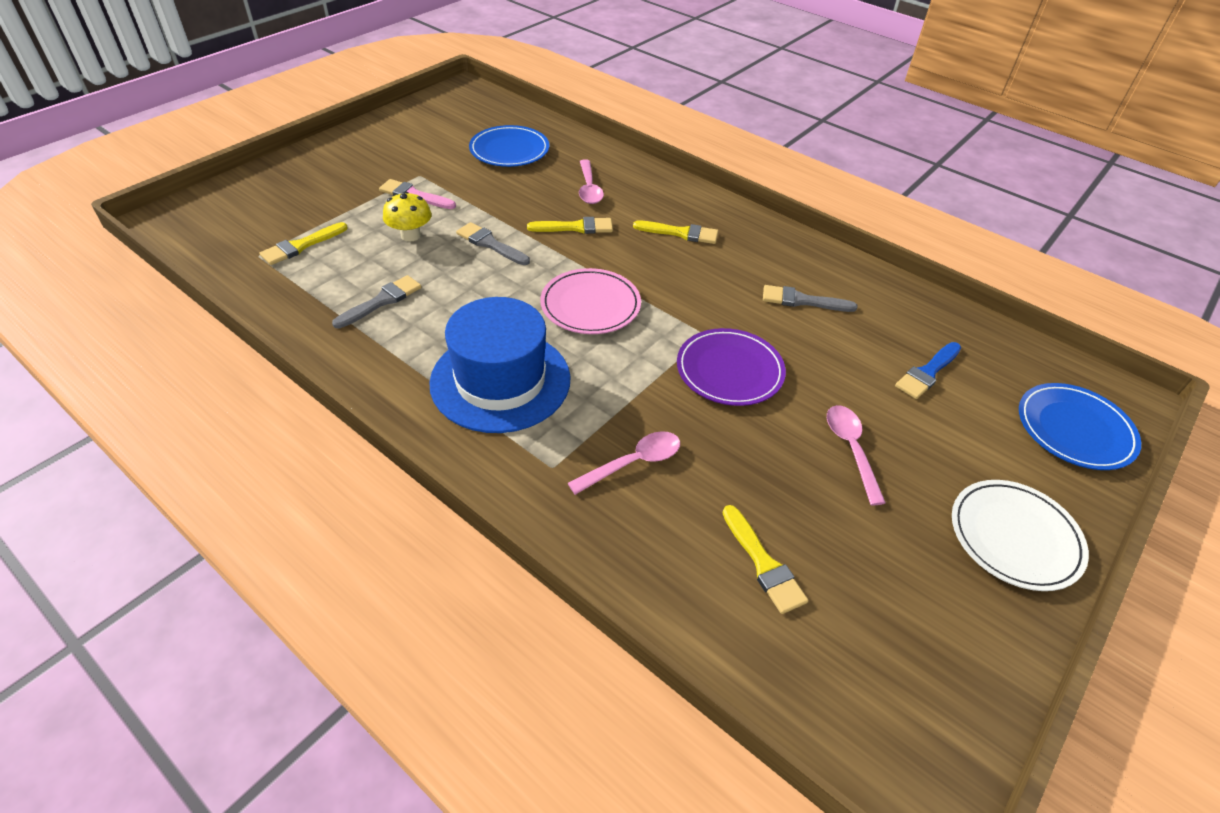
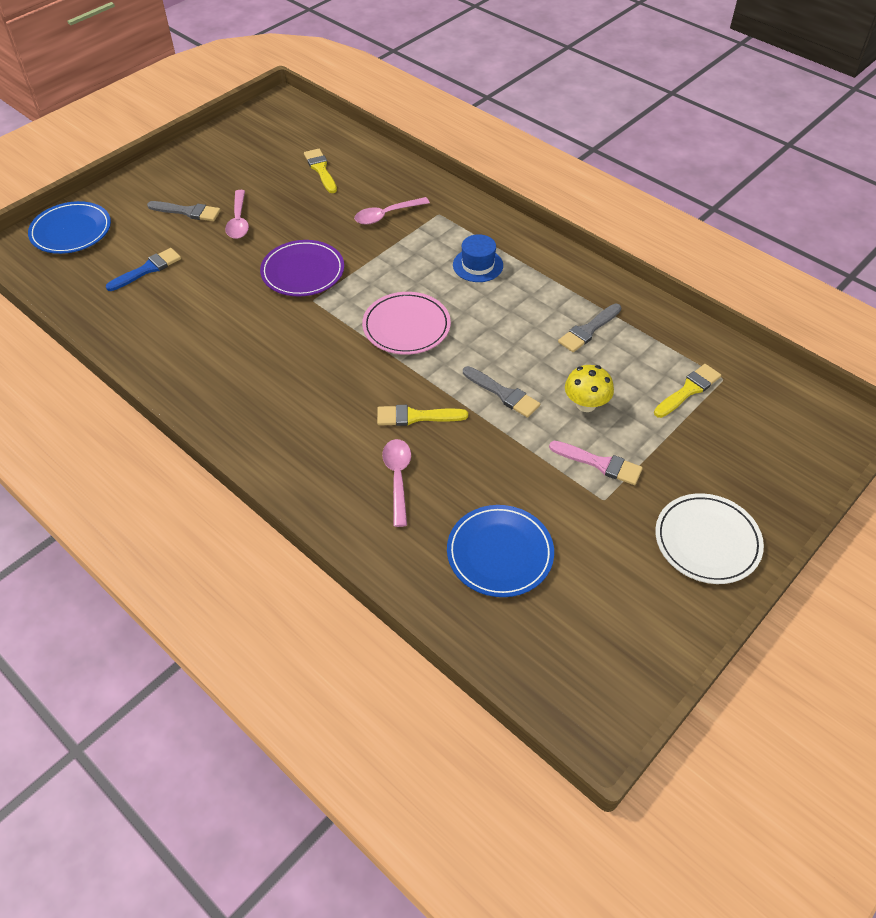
camera: 175 degrees left, 5 degrees up
blue hat [429,297,570,433] -> blue hat [453,234,503,282], size x0.49
yellow brush [633,220,718,244] -> none
grey brush [763,285,857,312] -> grey brush moved to [147,201,221,221]
white plate [952,480,1089,591] -> white plate moved to [655,493,764,584]

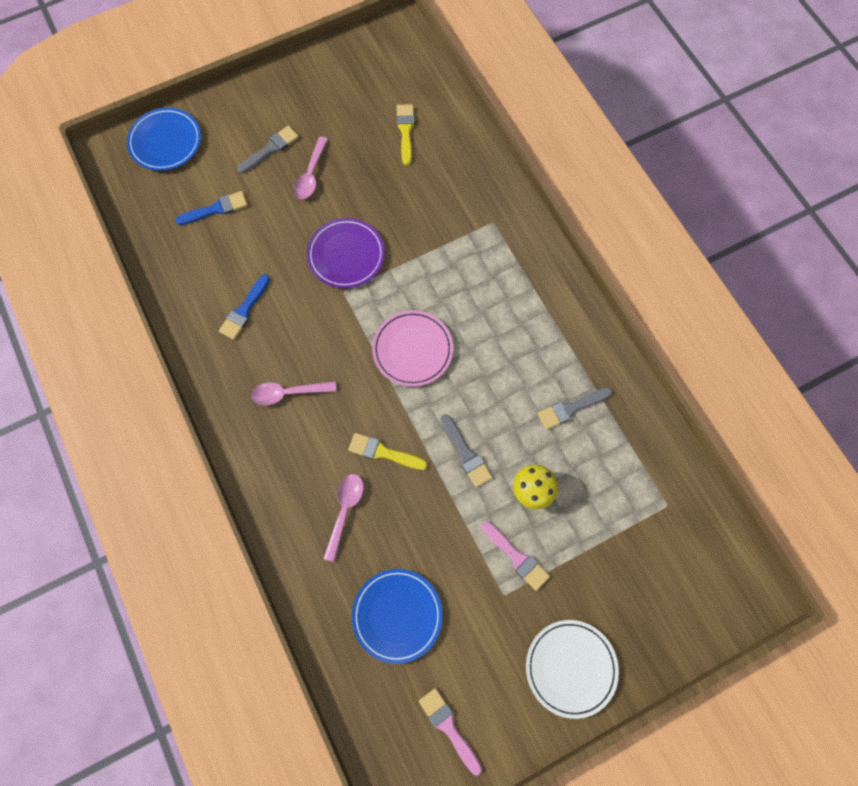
camera: 20 degrees right, 20 degrees up
grey brush [147,201,221,221] -> grey brush turned 75 degrees counterclockwise [237,126,299,174]
pink spoon [354,197,430,225] -> pink spoon moved to [251,381,337,405]
blue hat [453,234,503,282] -> none
yellow brush [654,364,721,418] -> none
none -> blue brush [219,274,270,340]
none -> pink brush [419,688,482,776]

